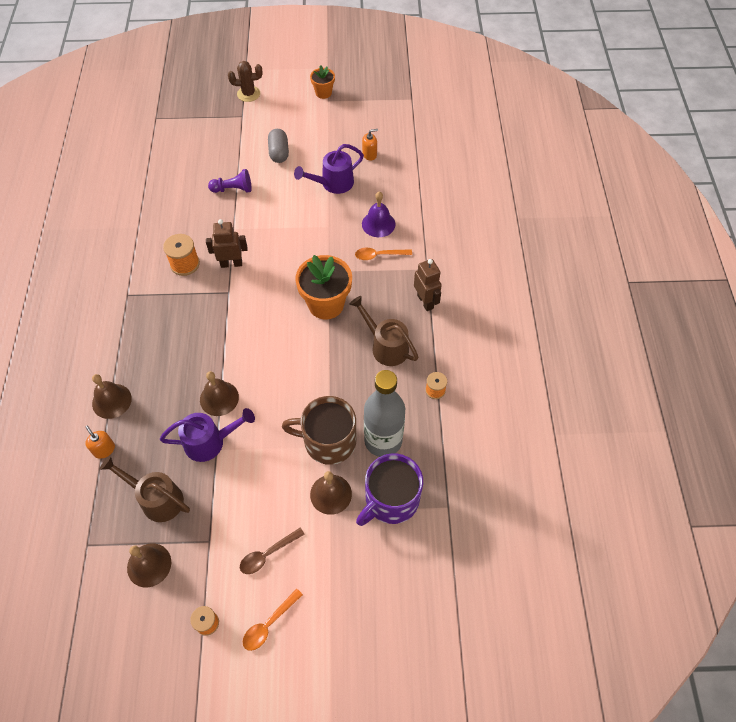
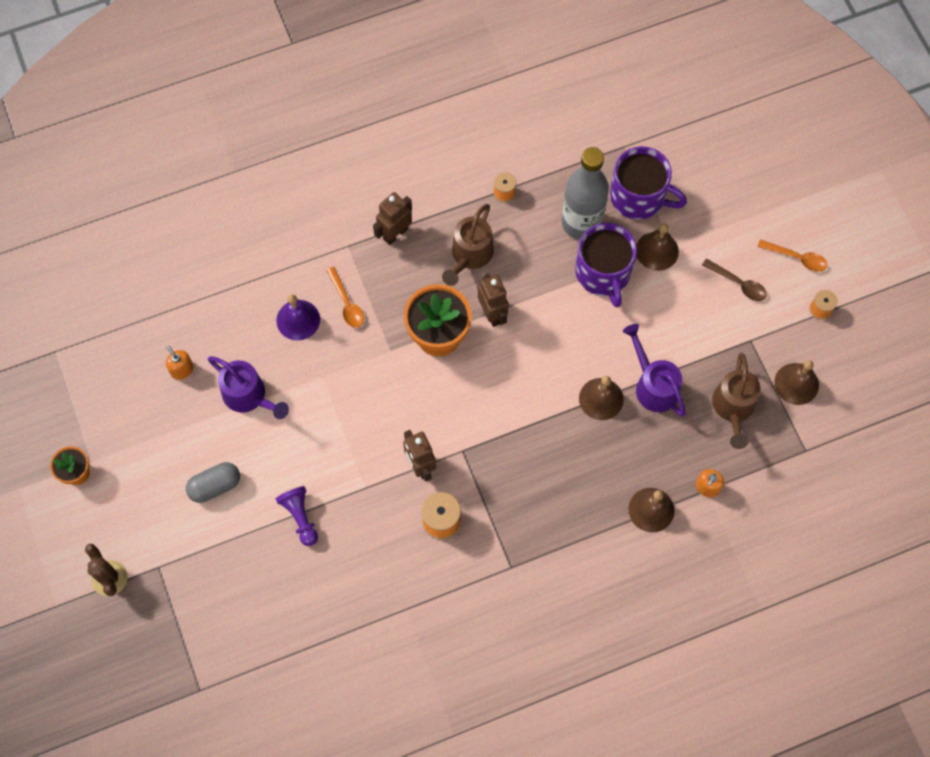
camera: 110 degrees left, 10 degrees up
brown mug [282,396,356,465] -> purple mug [575,223,637,308]
none -> brown robot [478,274,509,327]

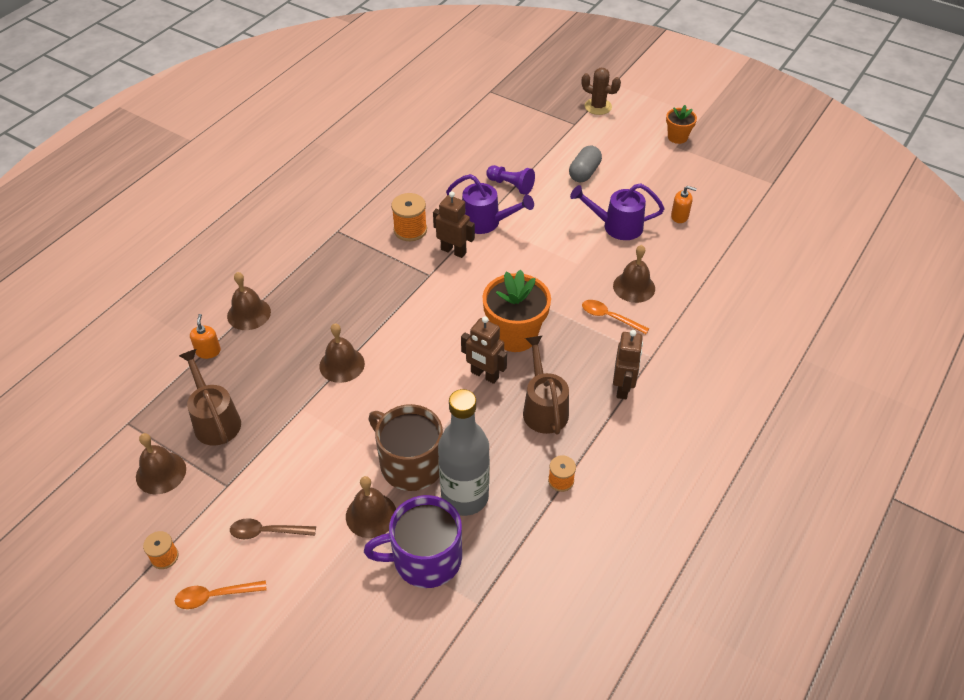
camera: 145 degrees right, 20 degrees down
purple bell [276,294,320,340] -> brown bell [613,245,655,303]
purple mug [575,223,637,308] -> brown mug [368,404,443,491]
purple watering can [623,324,686,417] -> purple watering can moved to [446,174,534,234]

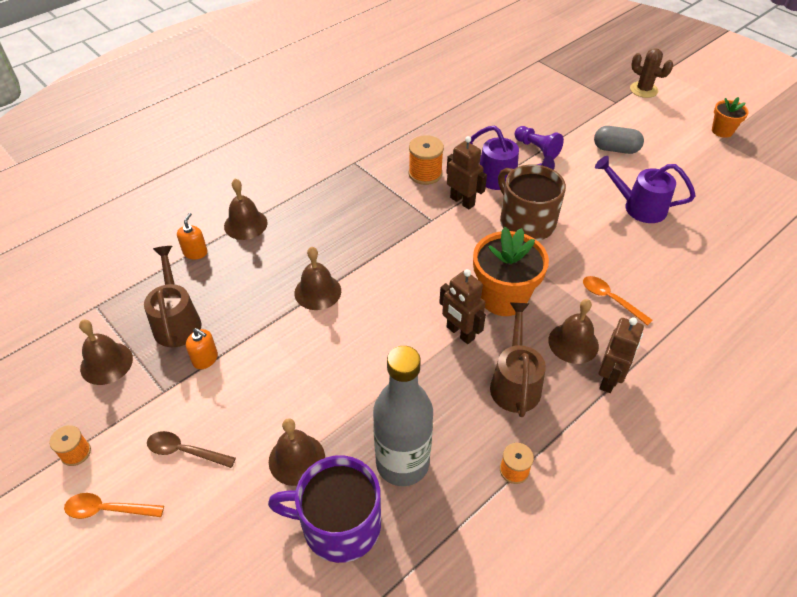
camera: 15 degrees right, 0 degrees up
brown mug [368,404,443,491] -> brown mug moved to [498,164,566,241]
grey capsule [569,146,602,182] -> grey capsule turned 60 degrees clockwise [594,126,644,154]
brown bell [613,245,655,303] -> brown bell moved to [548,299,599,364]
orange soap dispenser [671,186,697,223] -> orange soap dispenser moved to [186,328,218,369]

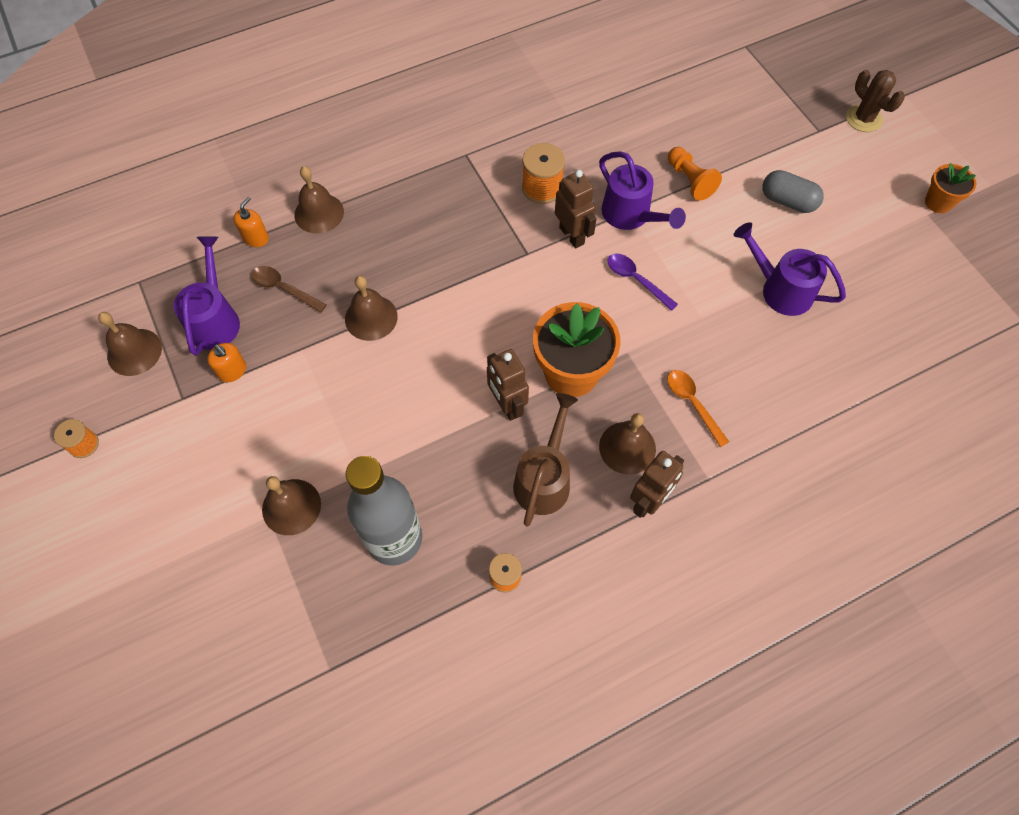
camera: 15 degrees right, 15 degrees up
orange spoon [64,493,164,519] -> none
brown watering can [144,246,201,348] -> purple watering can [174,236,240,355]
brown spoon [147,431,236,468] -> brown spoon moved to [252,266,326,313]
purple mug [268,455,381,563] -> none
brown mug [498,164,566,241] -> purple spoon [607,253,678,311]
purple pawn [515,126,564,159] -> orange pawn [668,147,722,201]

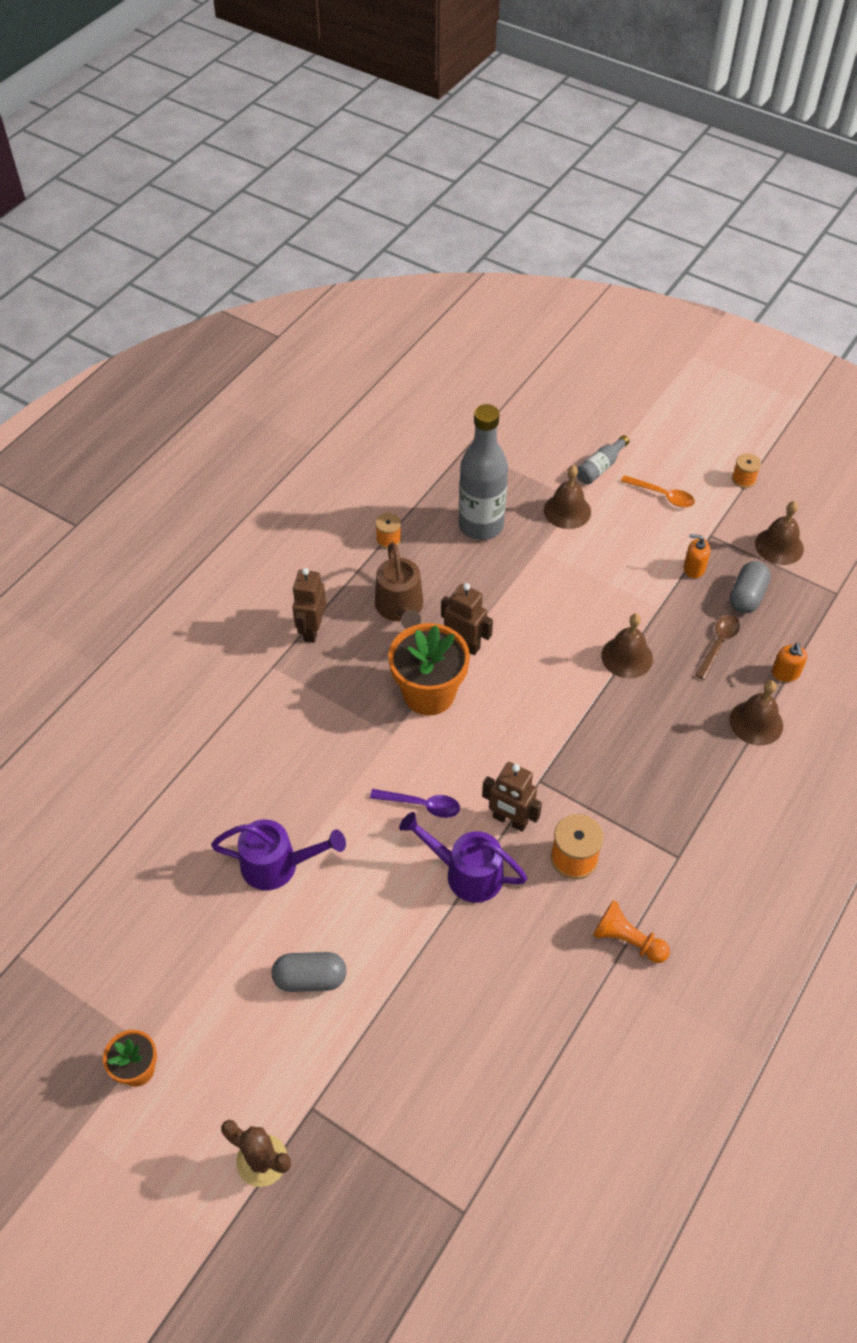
camera: 150 degrees right, 10 degrees down
purple watering can [174,236,240,355] -> grey capsule [730,561,771,613]
brown spoon [252,266,326,313] -> brown spoon turned 60 degrees counterclockwise [695,615,740,680]
brown bell [599,413,656,474] -> none
orange spoon [667,370,729,447] -> orange spoon moved to [621,475,695,507]
orange pawn [668,147,722,201] -> orange pawn moved to [593,900,670,963]
none -> grey bottle [577,435,629,484]

